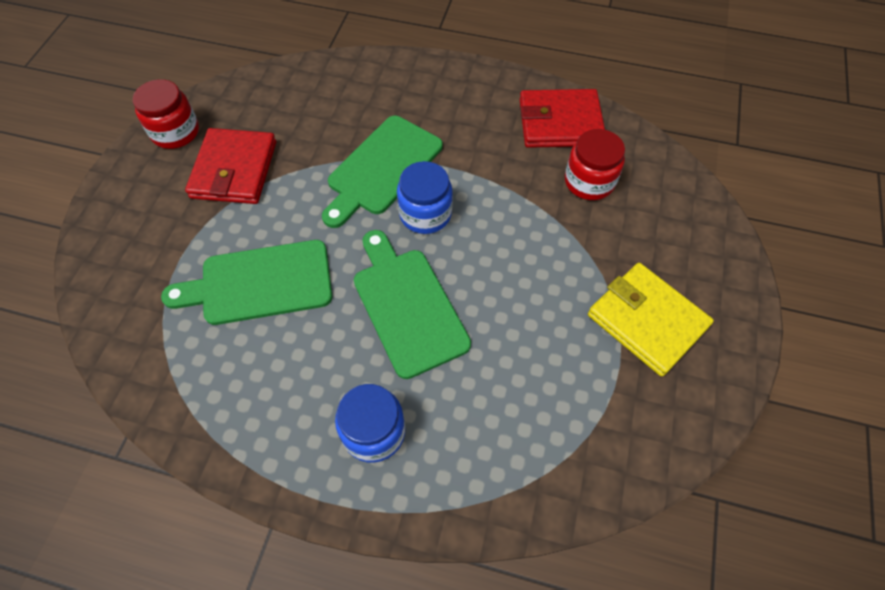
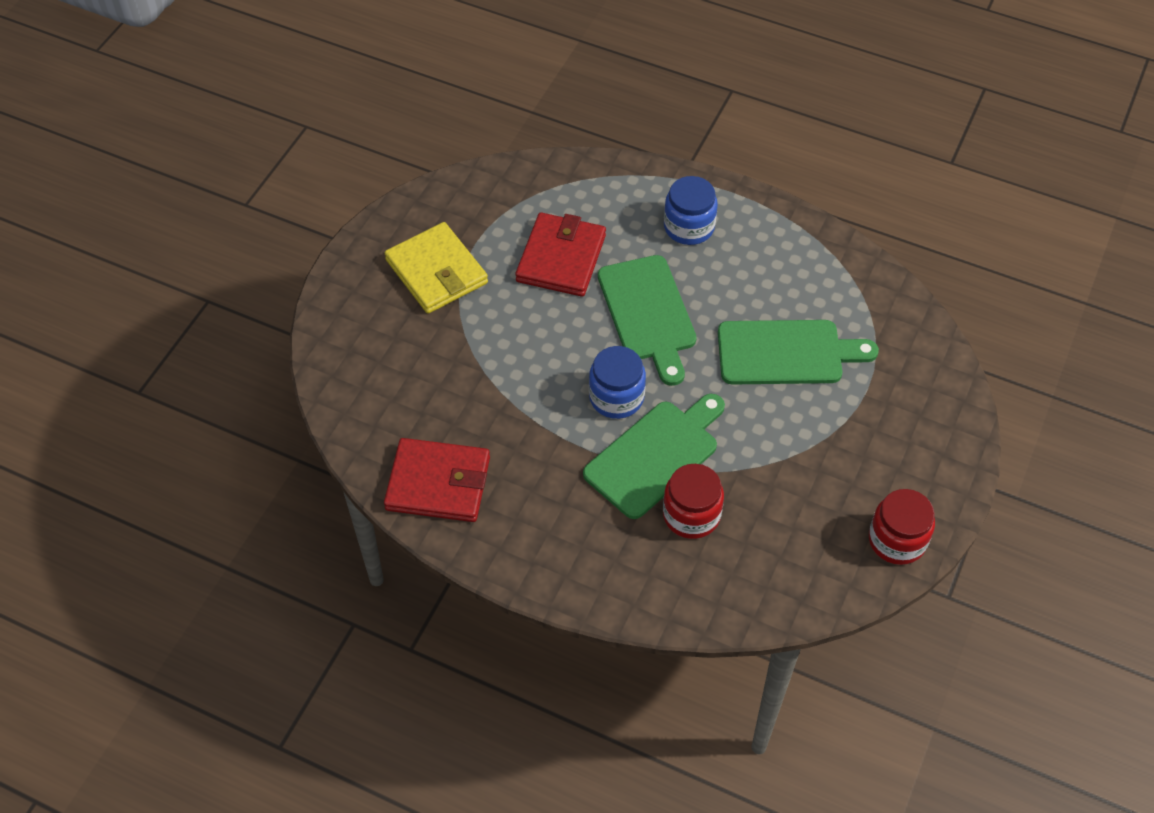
camera: 170 degrees left, 5 degrees down
red wallet [185,128,276,204] -> red wallet moved to [515,213,606,297]
red jar [565,129,625,200] -> red jar moved to [663,464,724,539]

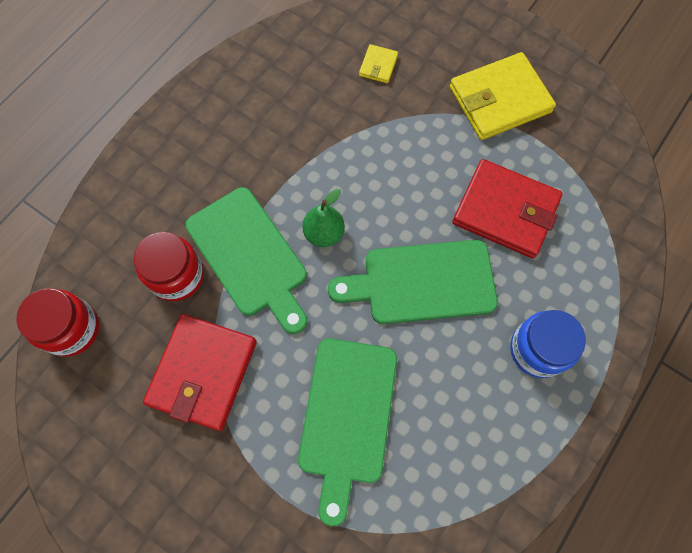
camera: 100 degrees right, 15 degrees up
red wallet [384,438,490,522] -> red wallet moved to [143,314,257,431]
blue jar [589,346,646,419] -> green pear [302,189,345,247]
red jar [869,489,935,565] -> red jar moved to [17,288,99,357]
none -> yellow wallet [359,44,398,83]

